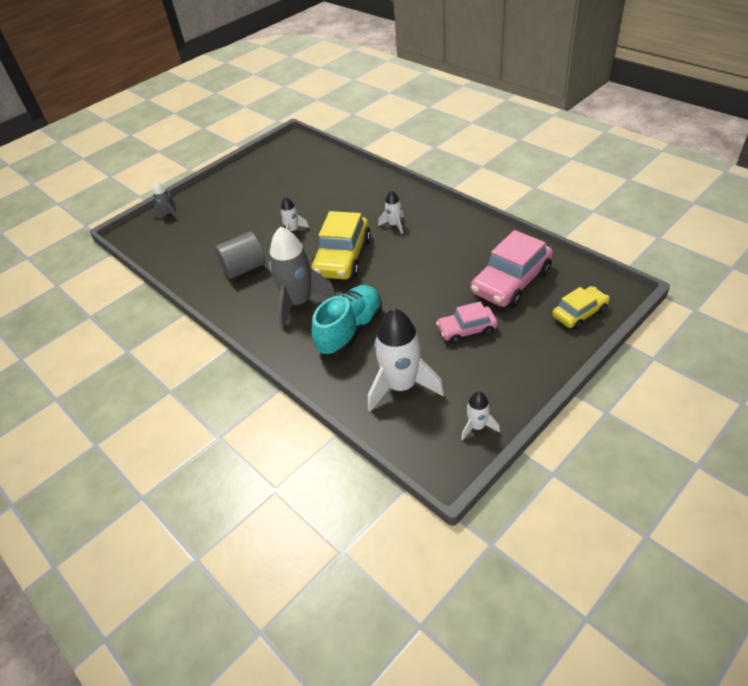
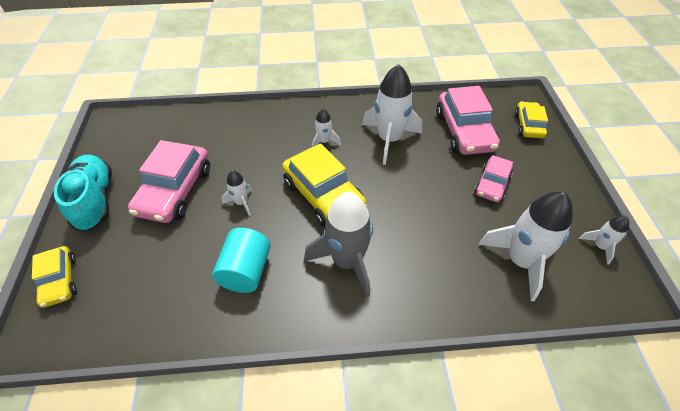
camera: 55 degrees left, 5 degrees up
grey rocket [152,181,178,219] -> yellow car [32,246,77,308]
grey cylinder [215,232,266,279] -> turquoise cylinder [212,228,271,293]
turquoise shoe [312,285,382,355] -> turquoise shoe moved to [54,154,112,231]
none -> pink car [128,140,210,223]
none -> white rocket [362,64,422,165]

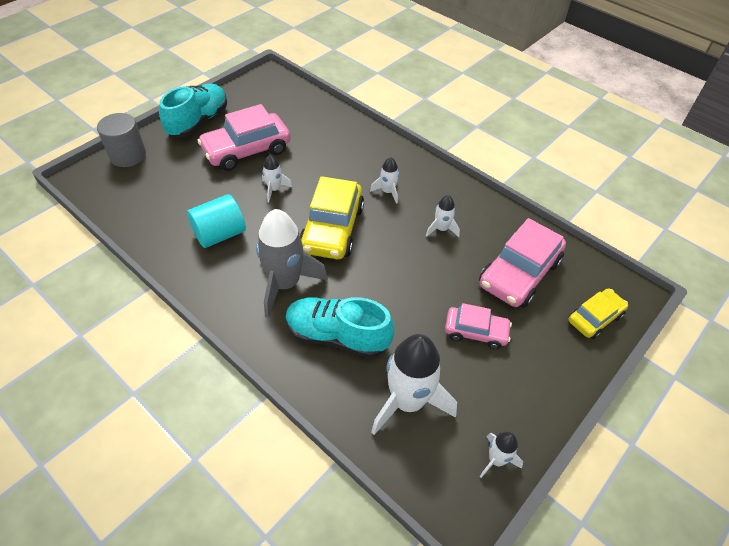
camera: 45 degrees right, 0 degrees up
yellow car [32,246,77,308] -> grey cylinder [97,113,146,167]
white rocket [362,64,422,165] -> white rocket [426,195,460,237], size x0.49
pink car [474,155,513,202] -> pink car turned 150 degrees counterclockwise [445,303,512,349]
none -> turquoise shoe [286,297,394,358]

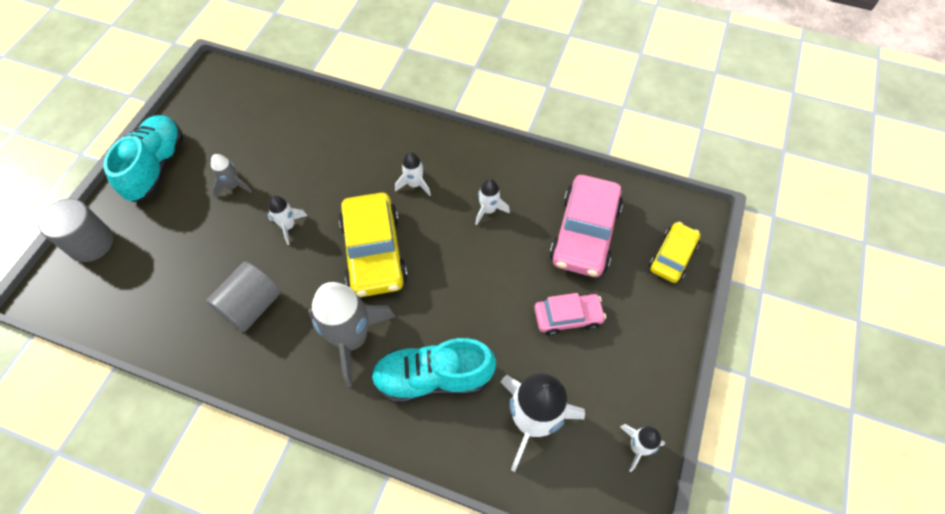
camera: 20 degrees left, 10 degrees up
turquoise cylinder [187,194,246,248] -> grey cylinder [206,262,281,332]
pink car [198,104,291,171] -> grey rocket [211,154,252,198]

